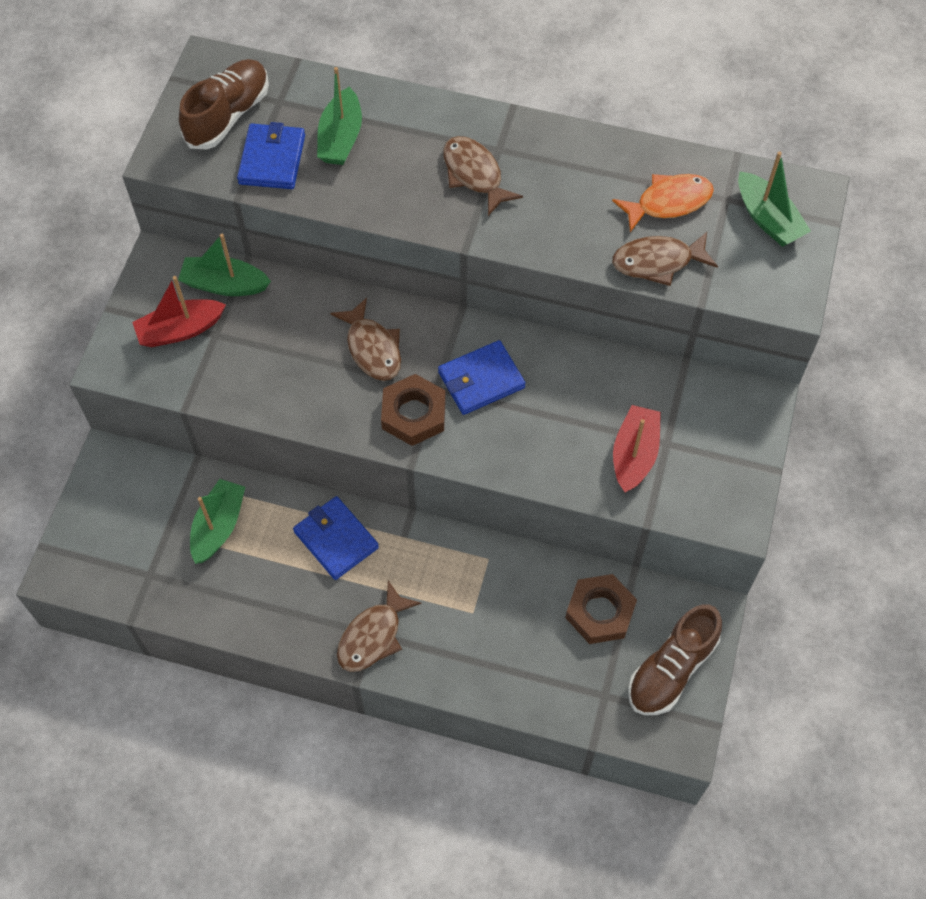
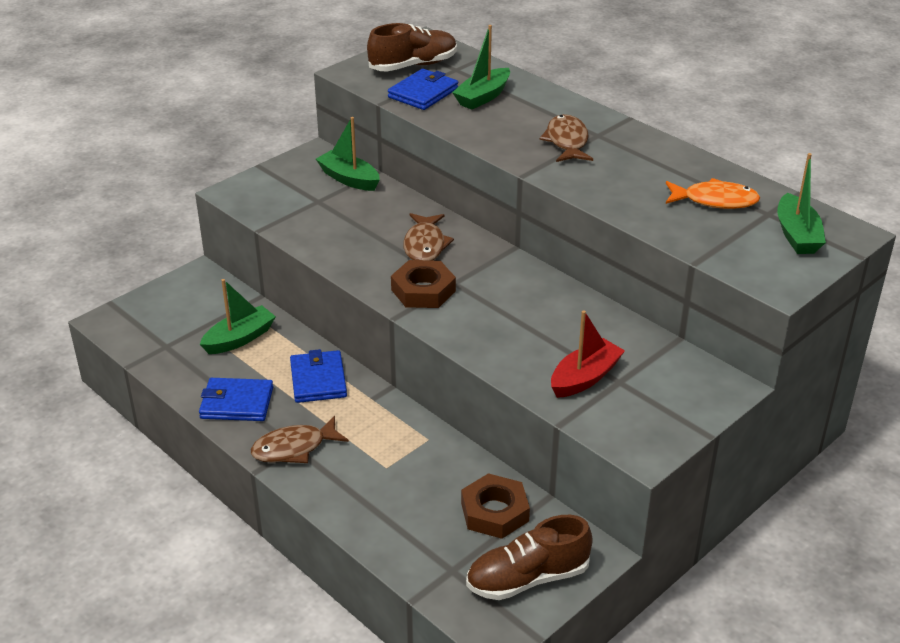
camera: 30 degrees right, 25 degrees down
red boat [132,276,226,347] -> none
blue wallet [438,340,526,415] -> blue wallet moved to [199,378,273,421]
brown fish [612,232,718,286] -> none

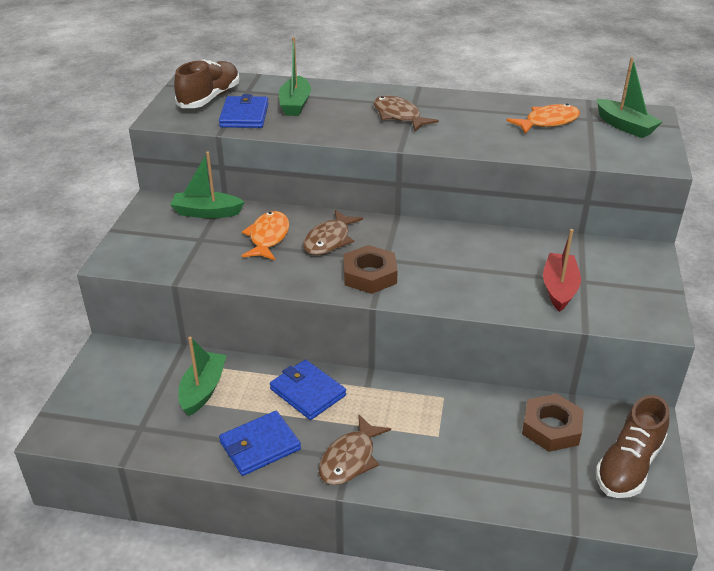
camera: 35 degrees left, 0 degrees up
brown fish [403,213,454,261] -> brown fish turned 60 degrees clockwise [303,210,363,255]
none -> orange fish [242,211,289,260]

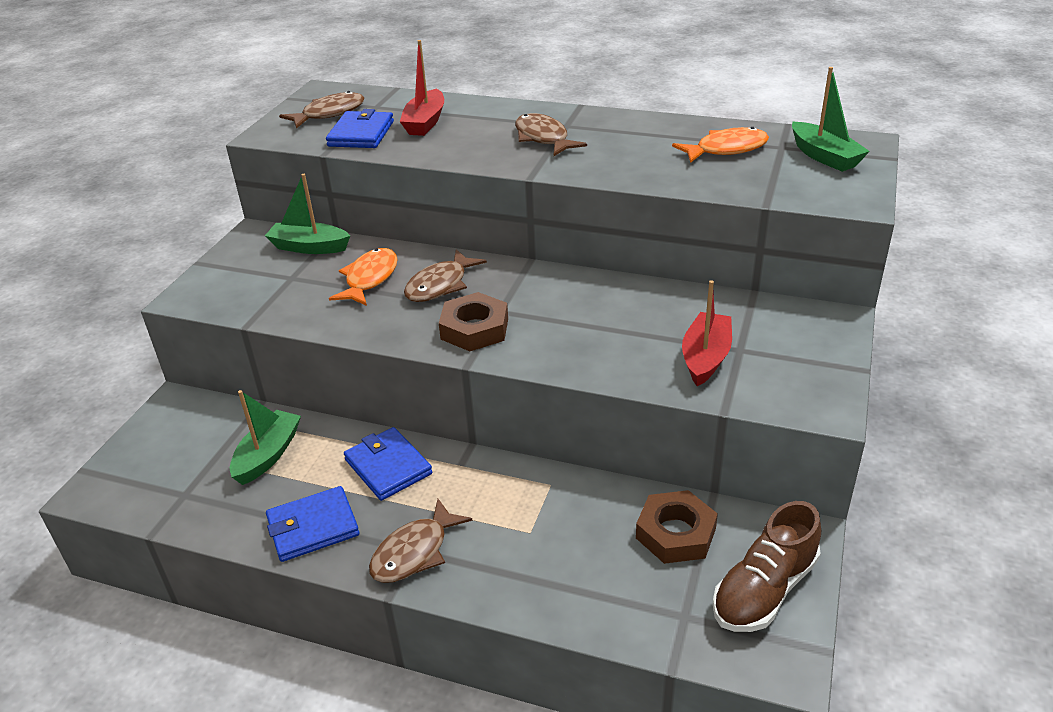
camera: 10 degrees right, 0 degrees up
brown shoe [174,59,240,108] -> brown fish [279,91,365,129]
green boat [279,37,311,116] -> red boat [400,40,444,136]

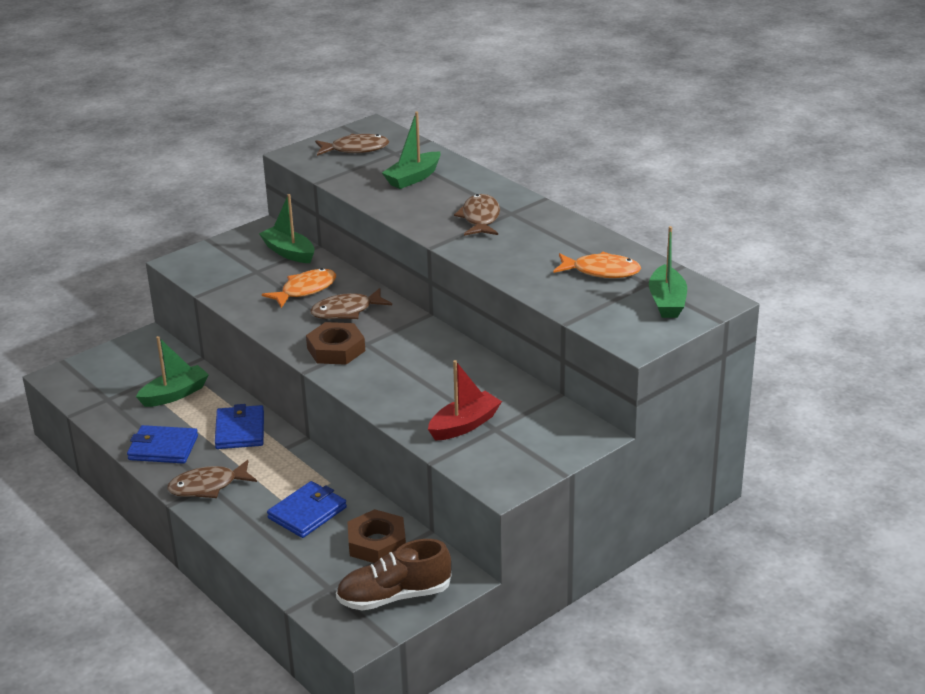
camera: 30 degrees right, 5 degrees down
blue wallet [326,109,394,148] -> blue wallet moved to [267,481,347,538]
red boat [400,40,444,136] -> green boat [382,111,441,189]

